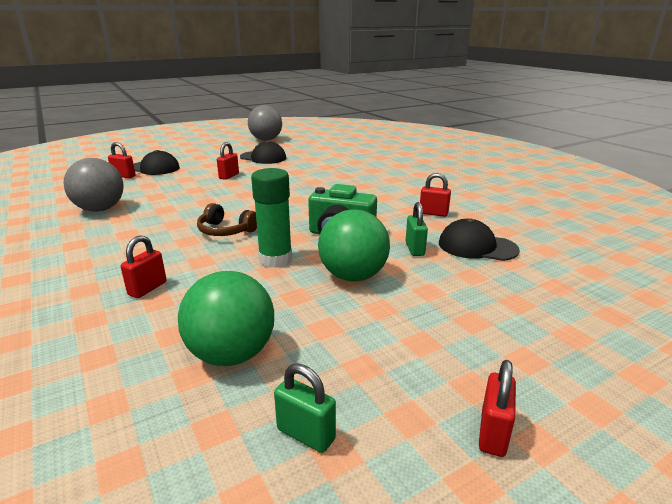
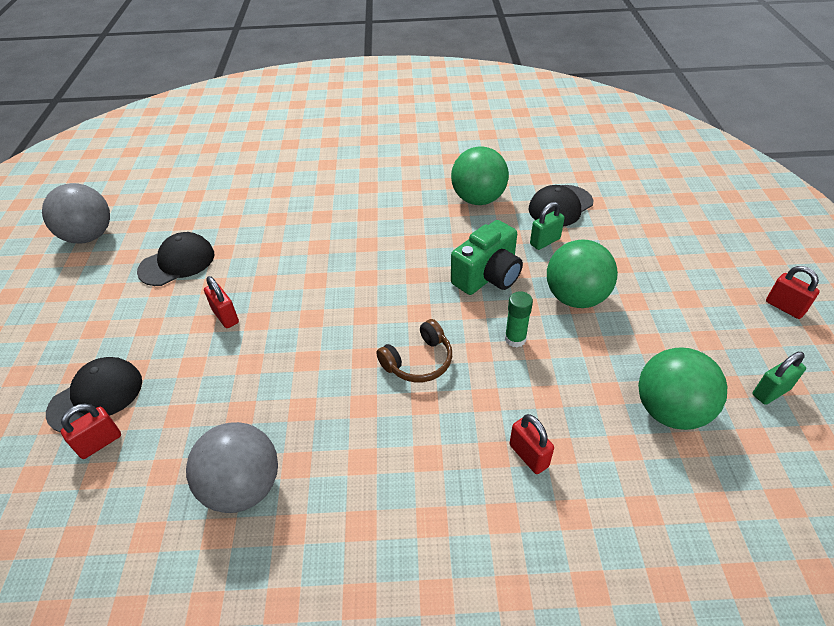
camera: 60 degrees left, 20 degrees up
green glue stick [251,168,292,268] -> green glue stick [505,291,533,347], size x0.60
green padlock [406,202,428,256] -> green padlock turned 60 degrees counterclockwise [530,202,565,250]
red padlock [420,173,451,217] -> green ball [451,146,509,205]

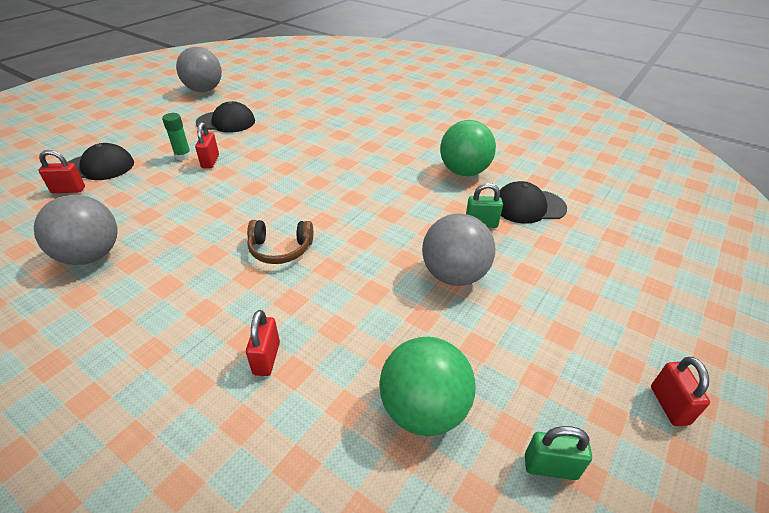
camera: 35 degrees right, 5 degrees down
green camera [451,220,523,295] -> none
green glue stick [505,291,533,347] -> green glue stick moved to [162,113,192,160]
green ball [547,240,618,308] -> grey ball [422,214,495,286]

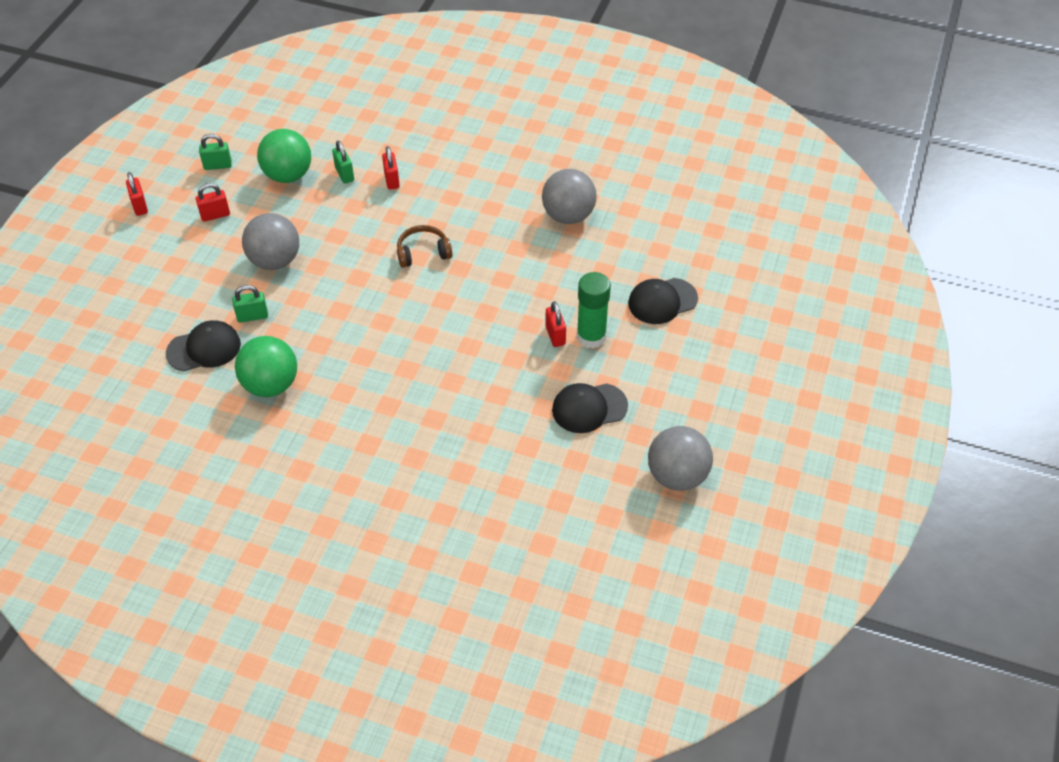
camera: 165 degrees right, 10 degrees up
red padlock [38,150,85,193] -> red padlock moved to [196,183,230,222]
green glue stick [162,113,192,160] -> green glue stick [577,272,611,349], size x1.66
none -> green padlock [332,141,354,184]

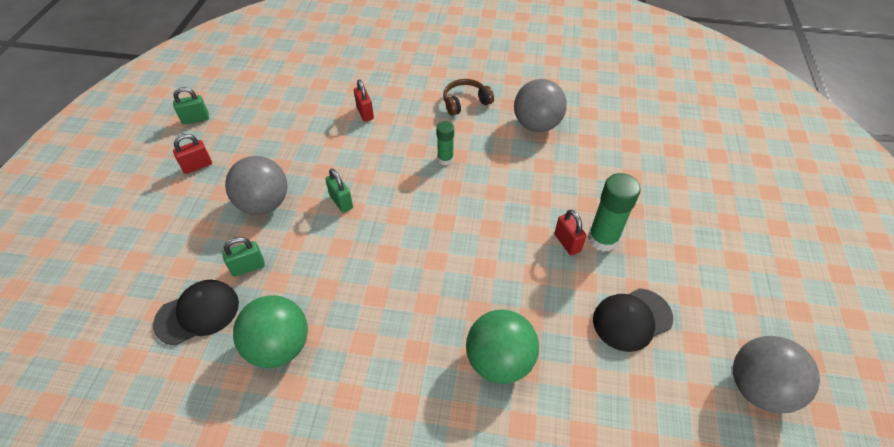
camera: 10 degrees left, 0 degrees up
red padlock [126,172,148,216] -> none
green ball [257,129,311,183] -> green ball moved to [466,310,539,384]
green padlock [332,141,354,184] -> green padlock moved to [325,169,353,213]
brown headphones [397,225,452,268] -> brown headphones moved to [443,79,494,116]
black cap [628,278,698,324] -> none
none -> green glue stick [437,121,454,165]

